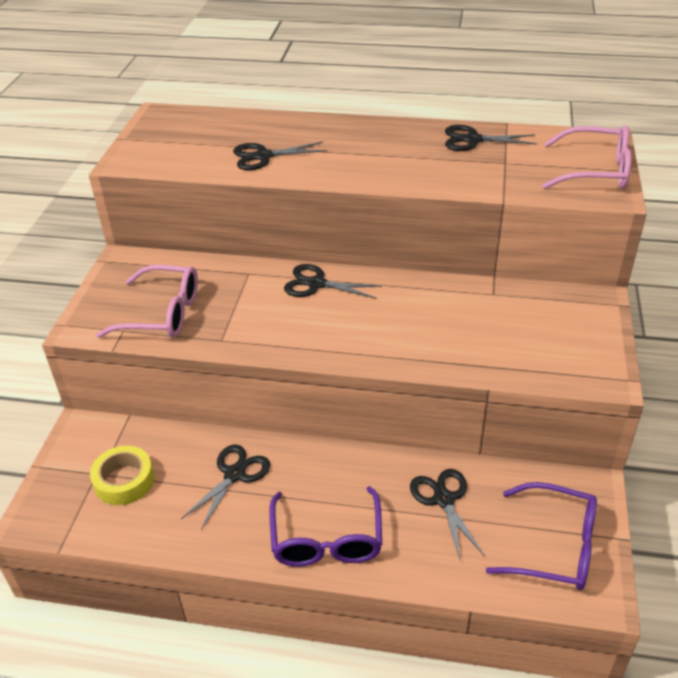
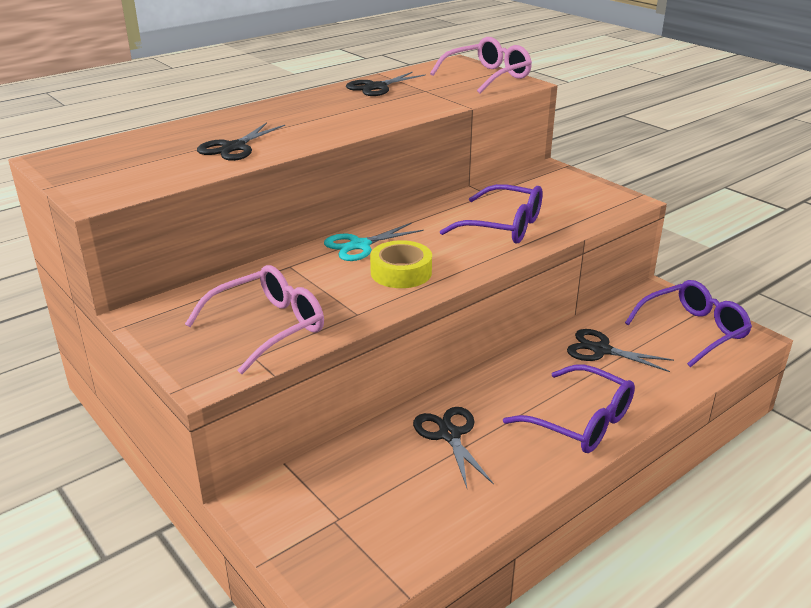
camera: 50 degrees left, 10 degrees down
yellow tape [90,446,154,505] -> yellow tape moved to [370,240,432,288]
black scissors [284,264,382,299] -> turquoise scissors [324,223,424,261]
none -> purple glasses [440,184,543,244]

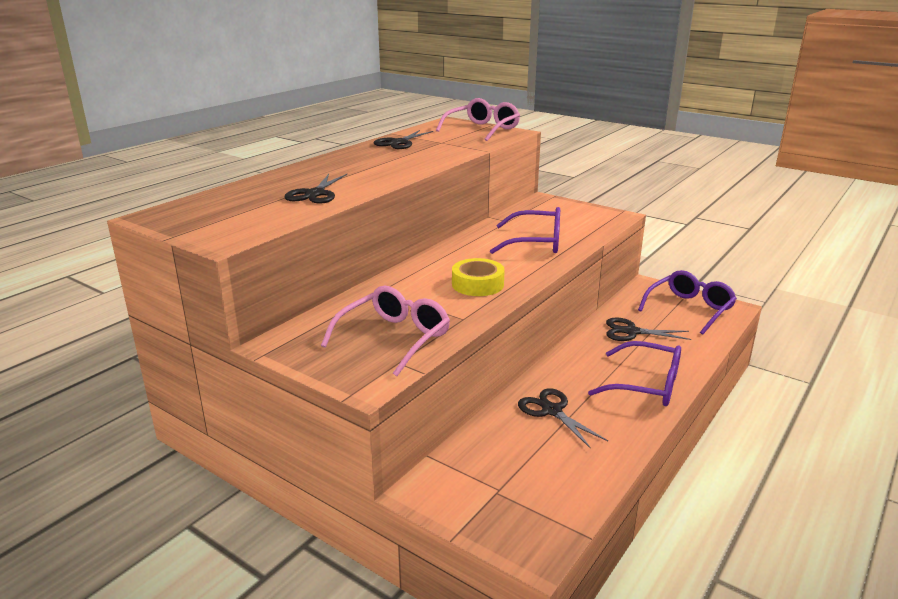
camera: 15 degrees left, 5 degrees down
turquoise scissors [324,223,424,261] -> none

